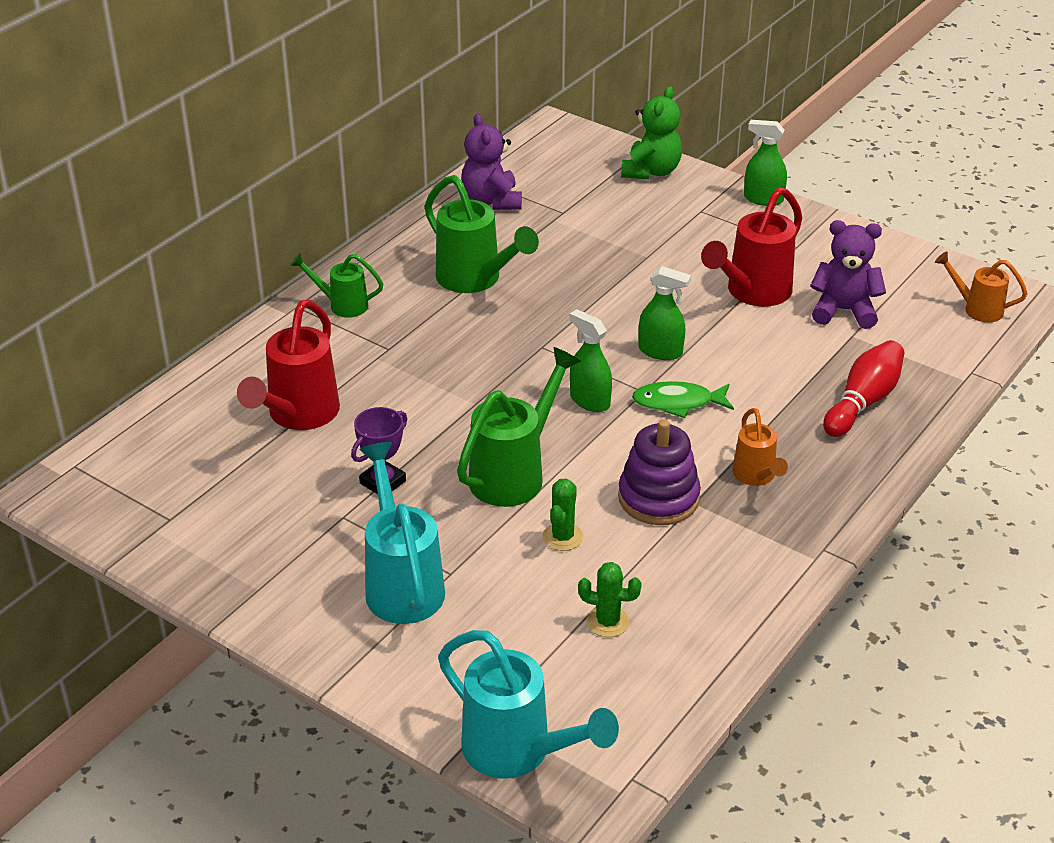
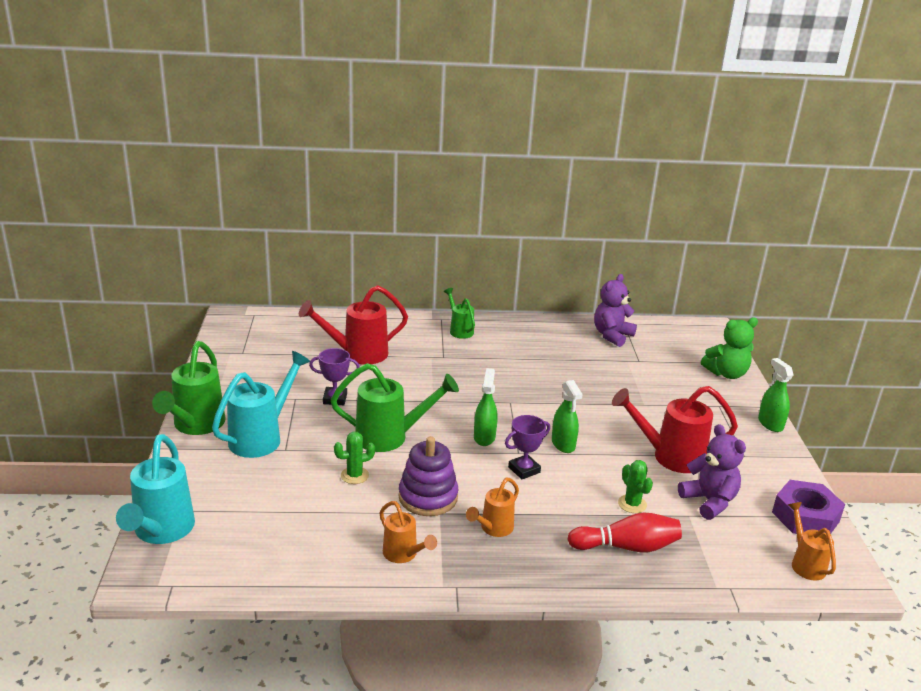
camera: 50 degrees right, 10 degrees down
green watering can [424,175,539,293] -> green watering can moved to [152,341,225,435]
green cactus [578,562,642,637] -> green cactus moved to [618,460,653,513]
green fish [632,381,734,418] -> purple trophy [505,415,550,479]
none -> orange watering can [380,501,437,563]
none -> purple nut [772,480,845,534]

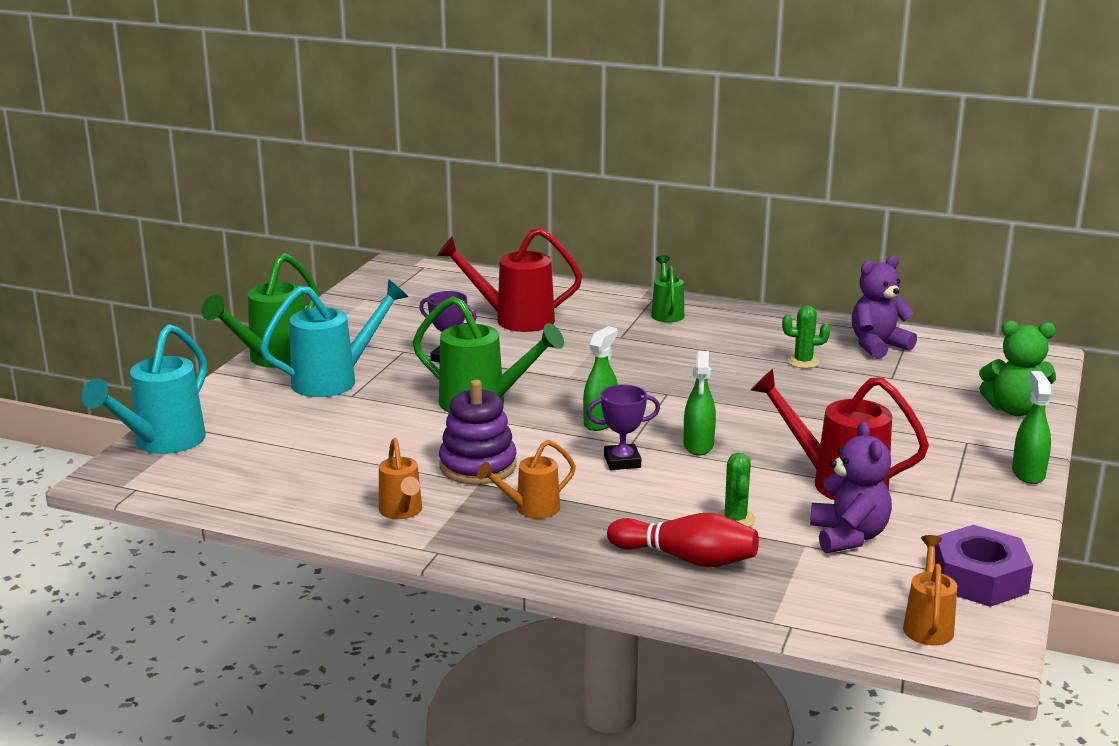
camera: 25 degrees right, 5 degrees down
green cactus [334,432,375,484] -> green cactus moved to [782,305,830,368]

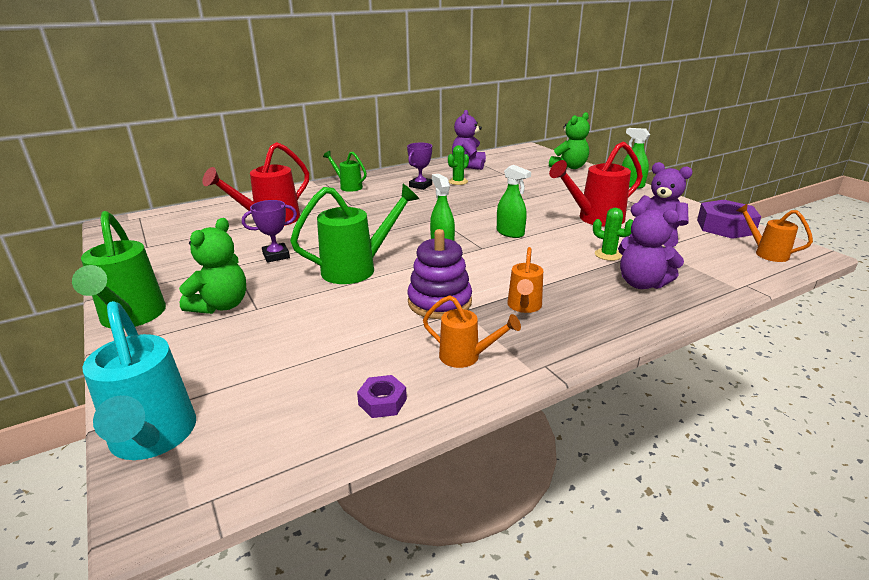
camera: 50 degrees left, 5 degrees up
turquoise watering can [260,279,408,397] -> green teddy bear [179,218,246,314]
purple trophy [587,385,660,470] -> purple trophy moved to [407,143,432,190]
red bowling pin [607,513,759,567] -> purple teddy bear [618,203,684,289]
none -> purple nut [357,375,407,418]

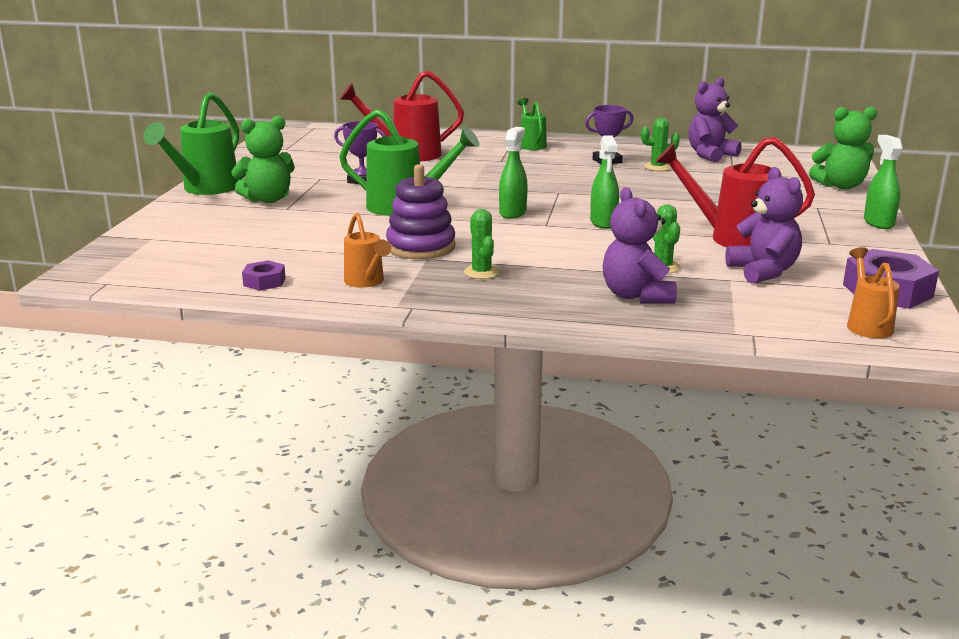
camera: 40 degrees right, 5 degrees down
turquoise watering can [82,301,196,460] -> none
orange watering can [507,247,543,313] -> green cactus [464,209,500,279]

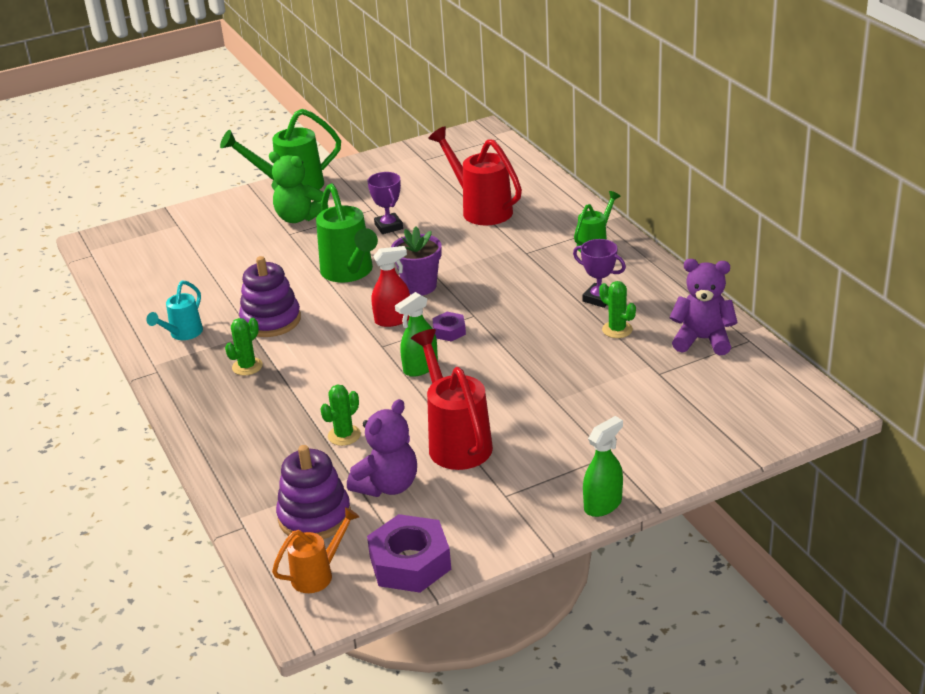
camera: 55 degrees right, 10 degrees up
purple nut [242,260,286,291] -> purple nut moved to [432,312,466,341]
orange watering can [344,213,391,288] -> turquoise watering can [146,281,203,340]
green spray bottle [499,127,528,219] -> red spray bottle [371,246,410,327]
purple teddy bear [603,187,677,303] -> none
green teddy bear [809,107,877,189] -> none
none -> purple stacking toy [276,445,351,539]
none -> purple flower pot [391,227,442,295]

